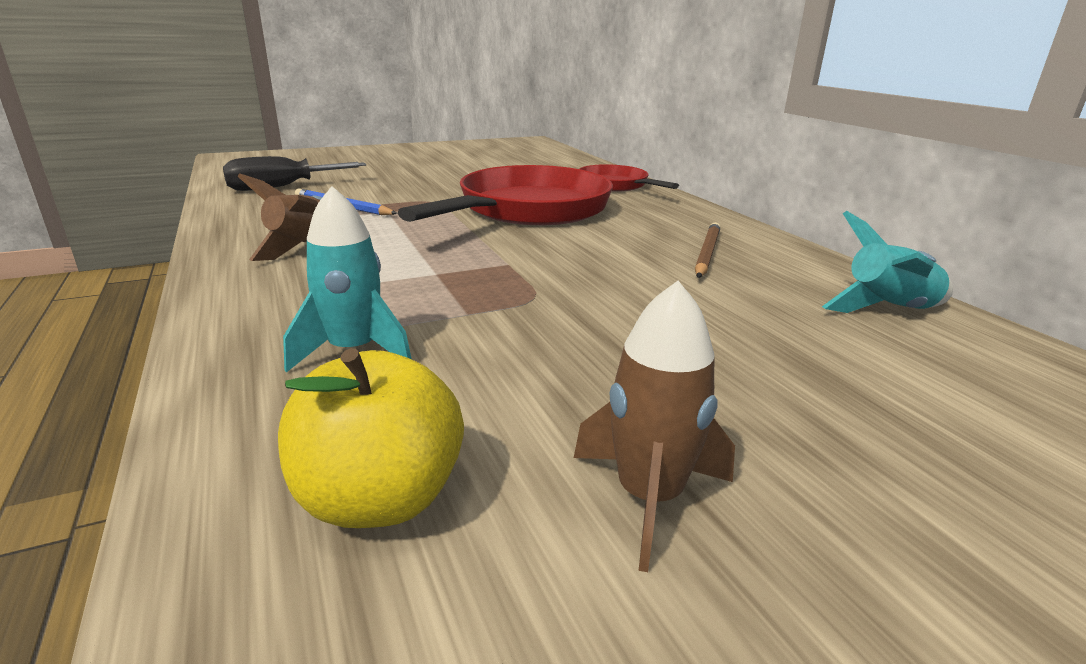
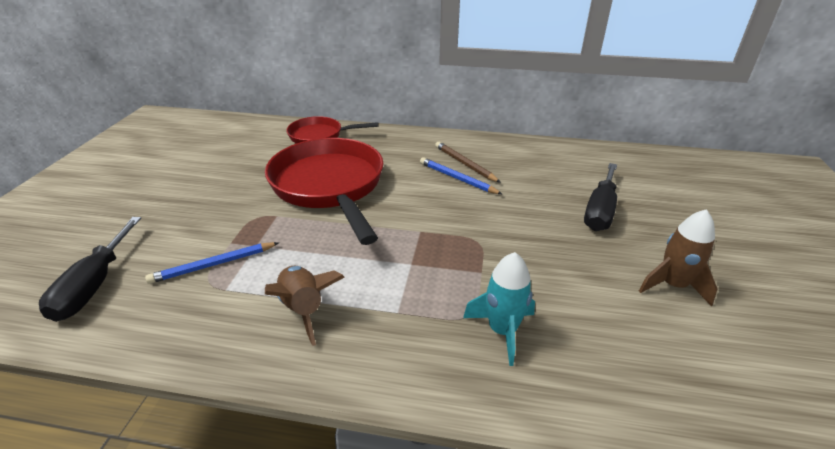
camera: 55 degrees left, 10 degrees up
yellow apple [278,348,464,528] -> none
turquoise rocket [822,211,953,313] -> none
none -> blue pencil [420,157,502,194]
none -> black screwdriver [584,163,617,231]

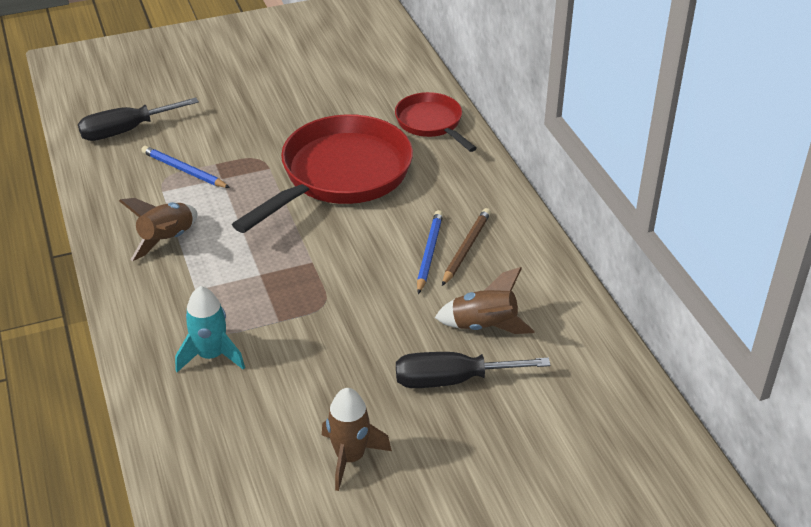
camera: 60 degrees right, 5 degrees up
none -> brown rocket [435,267,535,334]

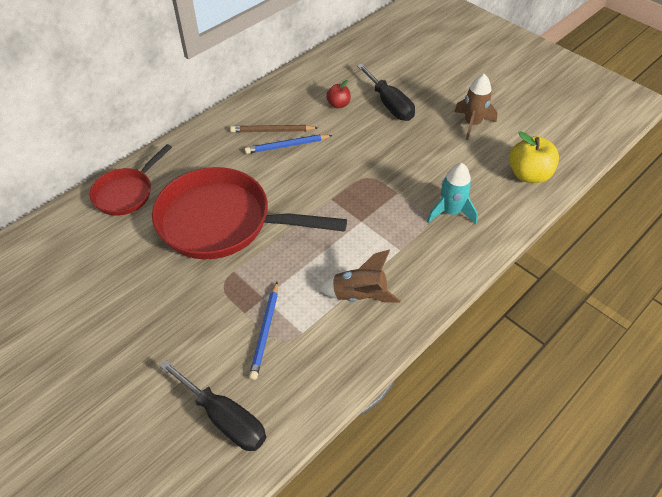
camera: 115 degrees left, 10 degrees up
brown rocket [435,267,535,334] -> red apple [326,80,351,108]
none -> yellow apple [509,131,559,183]

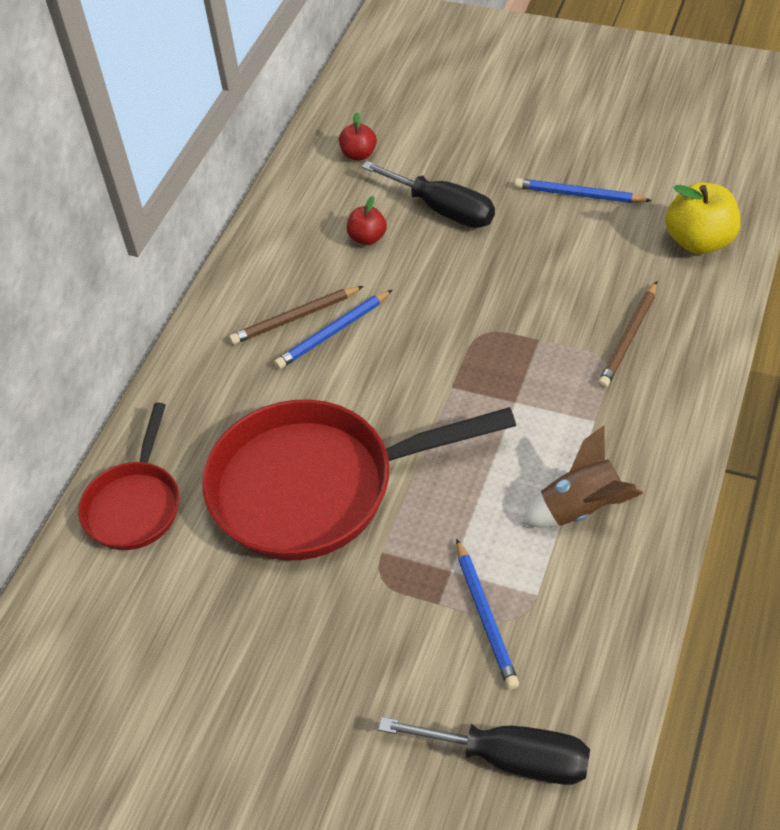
camera: 20 degrees left, 0 degrees up
turquoise rocket [427,163,478,224] -> brown pencil [598,281,657,388]
brown rocket [454,74,497,140] -> blue pencil [515,178,652,203]
none -> red apple [339,113,377,160]

